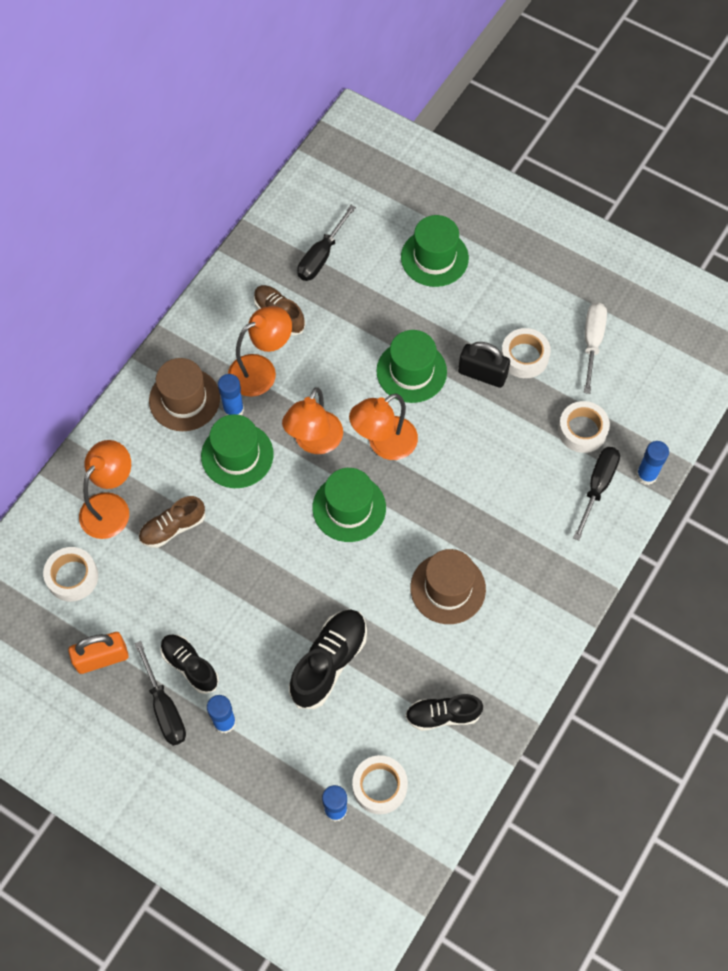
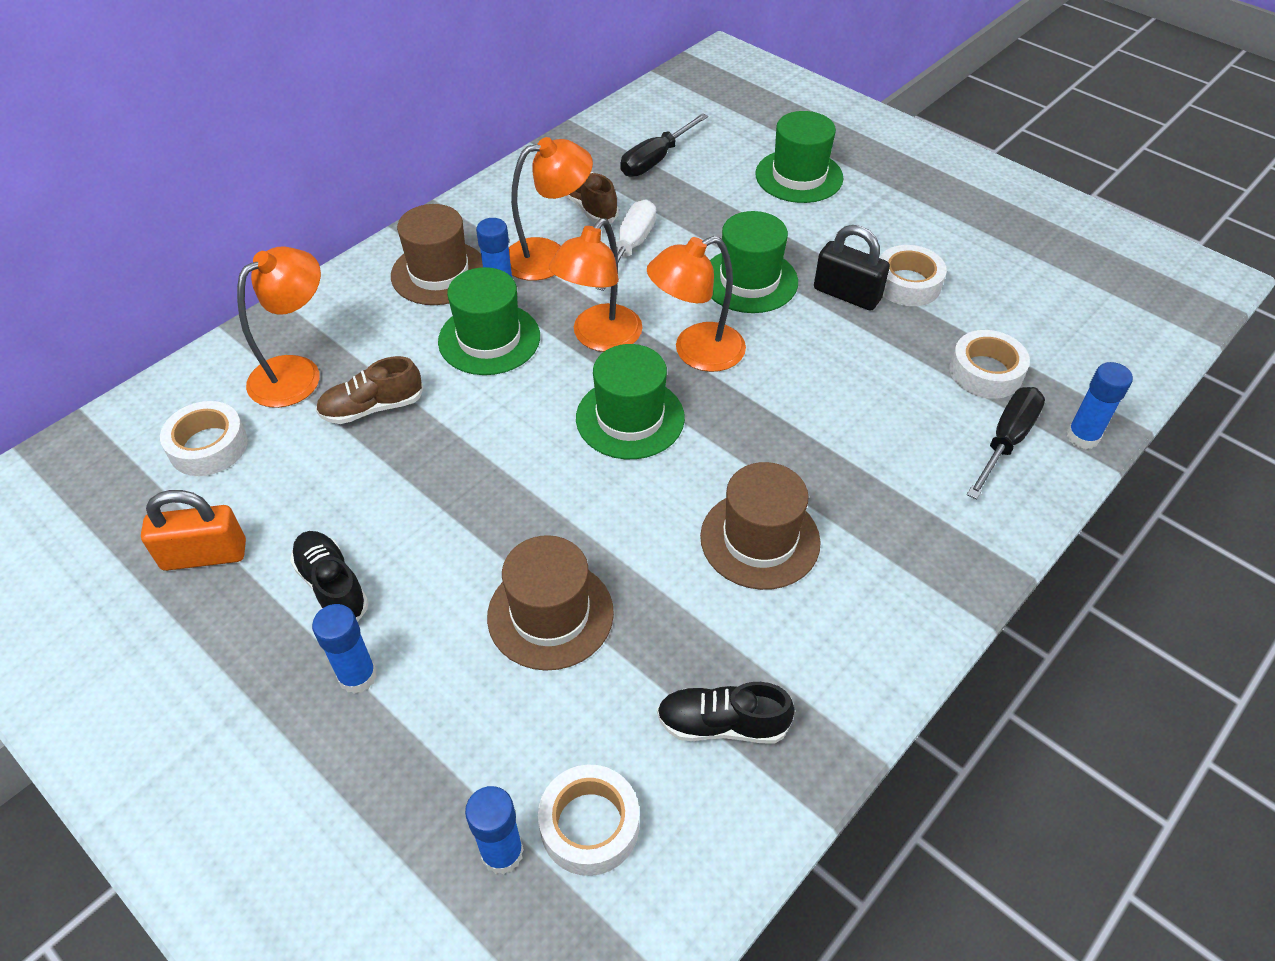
camera: 10 degrees right, 15 degrees down
black screwdriver [134,641,186,746] -> none
black shoe [289,610,367,709] -> brown hat [487,535,614,671]
white screwdriver [584,303,607,394] -> white screwdriver moved to [595,200,656,291]

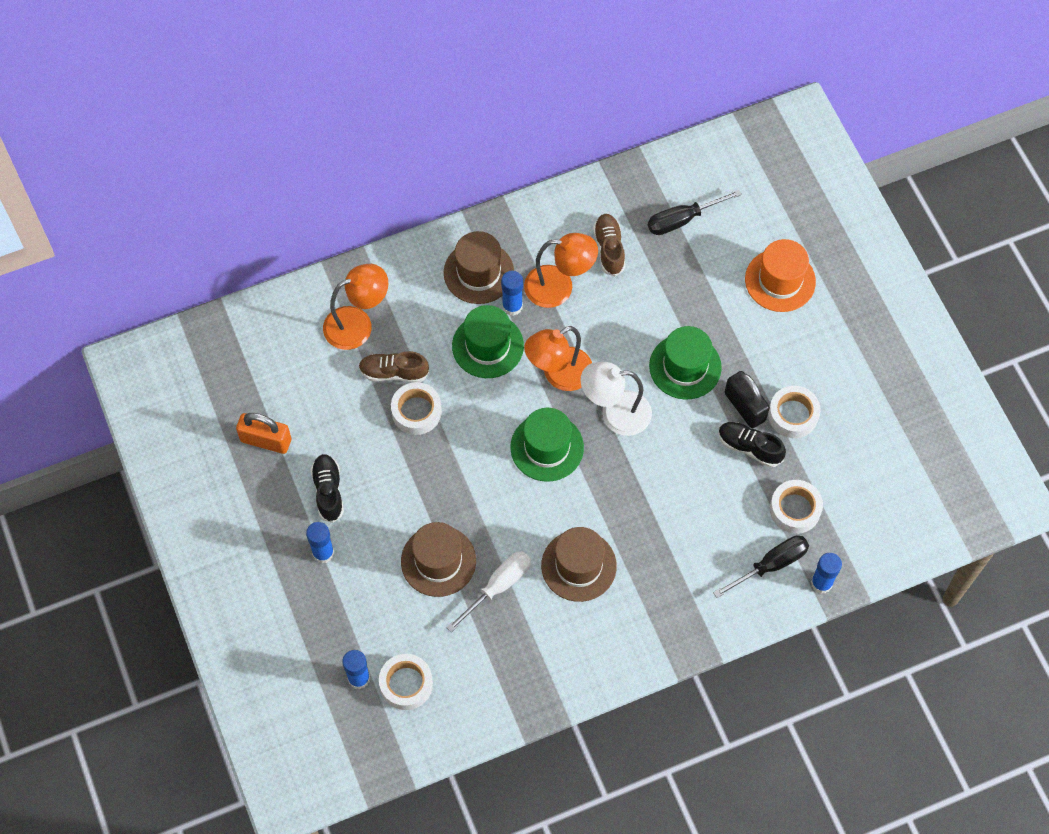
camera: 25 degrees right, 15 degrees up
white tape [160,401,248,476] -> white tape moved to [391,382,442,435]
white screwdriver [595,200,656,291] -> white screwdriver moved to [446,551,531,632]
orange lamp [647,236,746,372] -> white lamp [581,362,652,436]
black shoe [657,682,795,743] -> black shoe moved to [718,422,786,467]
green hat [755,111,844,203] -> orange hat [745,239,816,312]

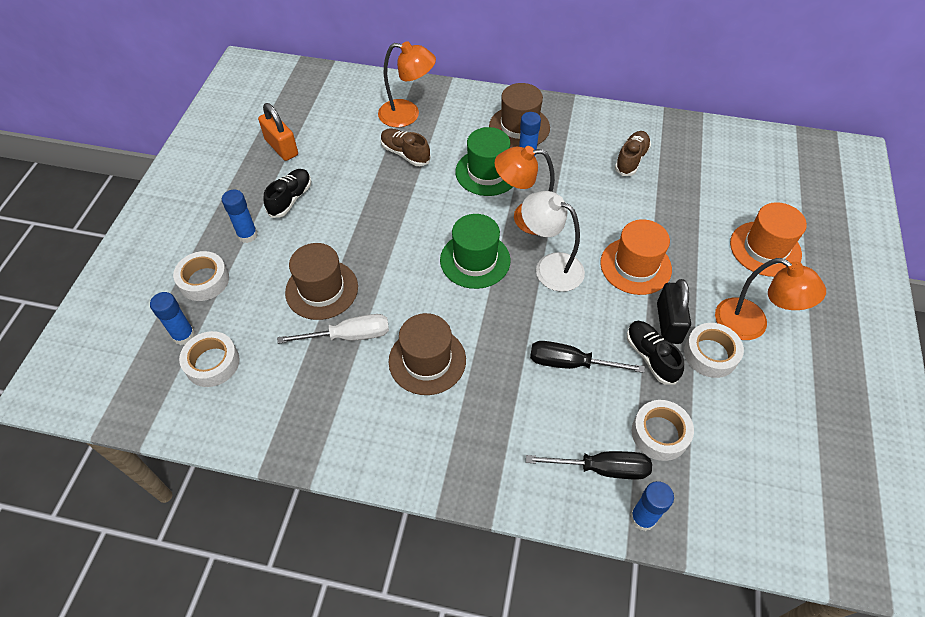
camera: 35 degrees right, 10 degrees down
white tape [391,382,442,435] -> white tape moved to [173,251,229,301]
orange lamp [524,233,598,308] -> orange lamp moved to [715,258,826,340]
black screwdriver [648,190,742,235] -> black screwdriver moved to [530,341,645,373]
green hat [649,326,722,400] -> orange hat [600,219,672,295]

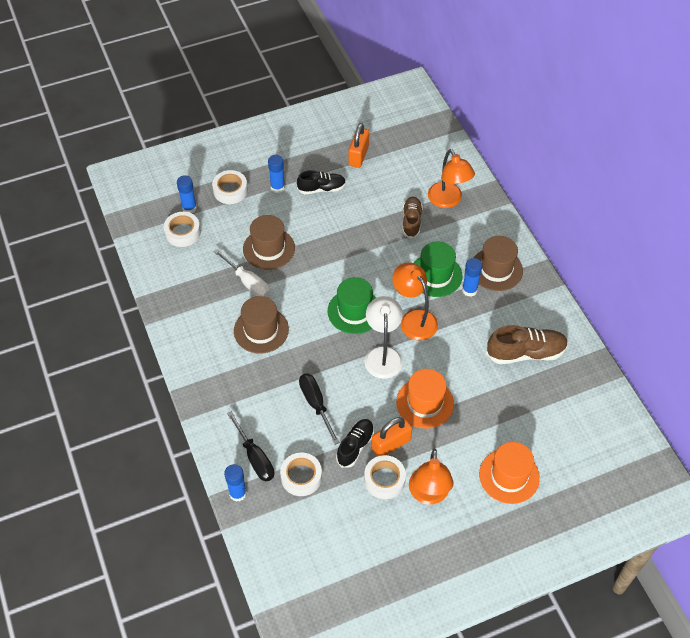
camera: 55 degrees right, 0 degrees up
brown shoe [615,131,651,176] -> brown shoe [486,325,568,364], size x1.51
black padlock [657,279,691,344] -> orange padlock [371,417,412,457]

